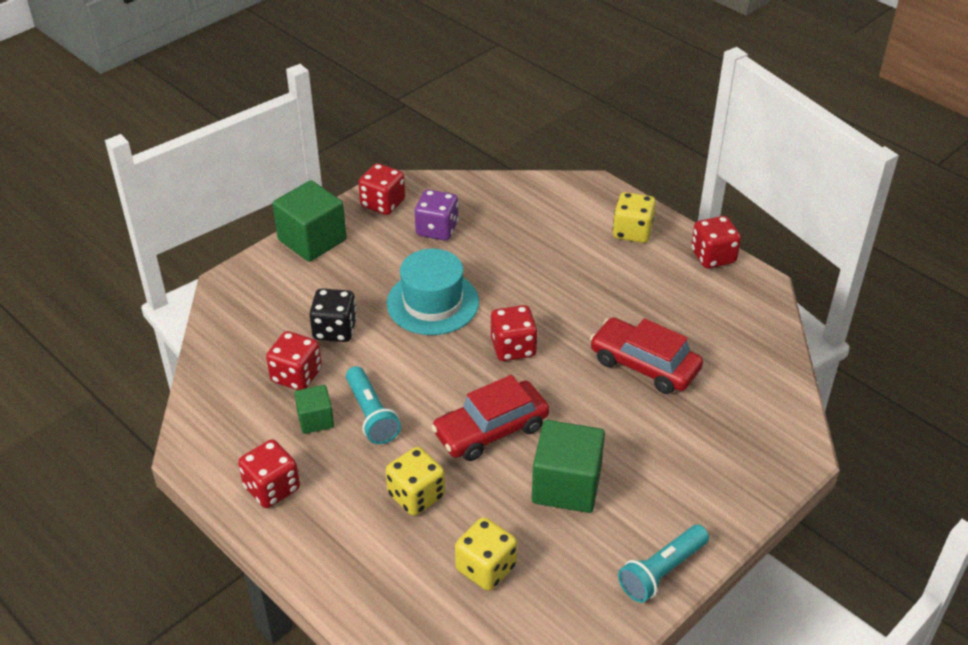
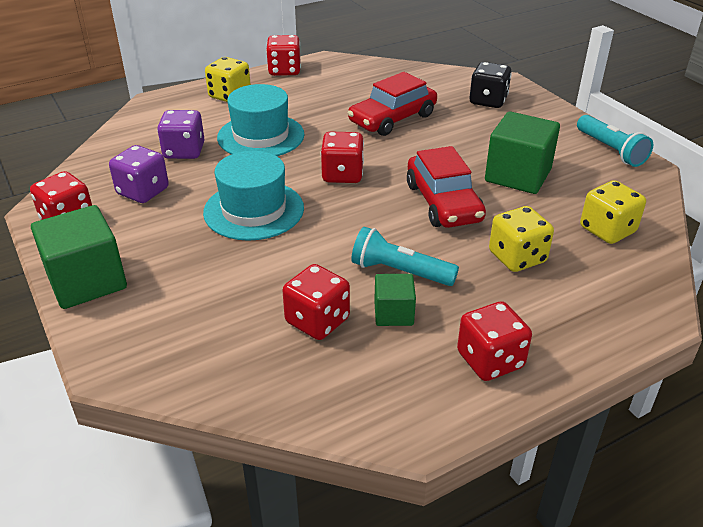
camera: 75 degrees left, 5 degrees down
black dice [309,288,357,342] -> black dice moved to [470,62,512,108]
turquoise flashlight [346,366,401,444] -> turquoise flashlight turned 150 degrees counterclockwise [351,227,459,286]
none -> purple dice [157,110,204,159]
none -> turquoise hat [217,84,304,156]

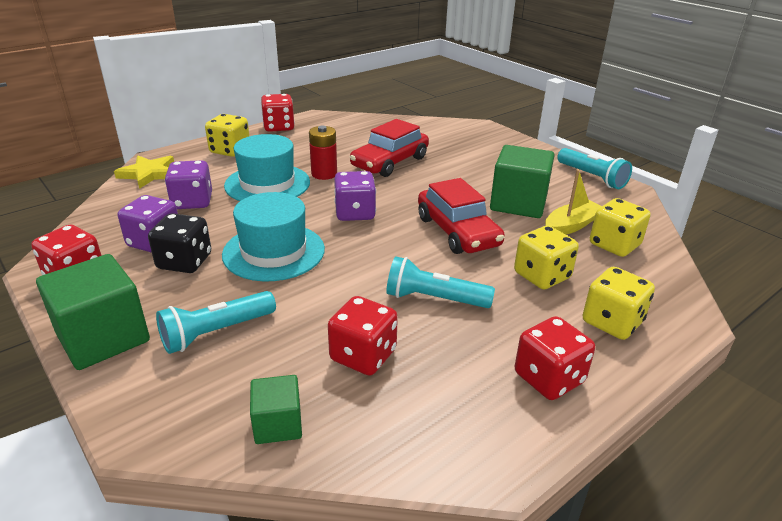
camera: 10 degrees left, 5 degrees down
red dice [321,132,364,183] -> purple dice [334,171,376,221]
green cube [374,274,416,326] -> green cube moved to [250,375,302,444]
black dice [470,62,512,108] -> black dice moved to [148,213,211,273]
none -> yellow star [114,156,174,189]
none -> turquoise flashlight [156,291,276,354]
none -> red battery [309,126,337,180]
none -> yellow boat [545,169,602,235]
none -> yellow dice [583,267,655,340]

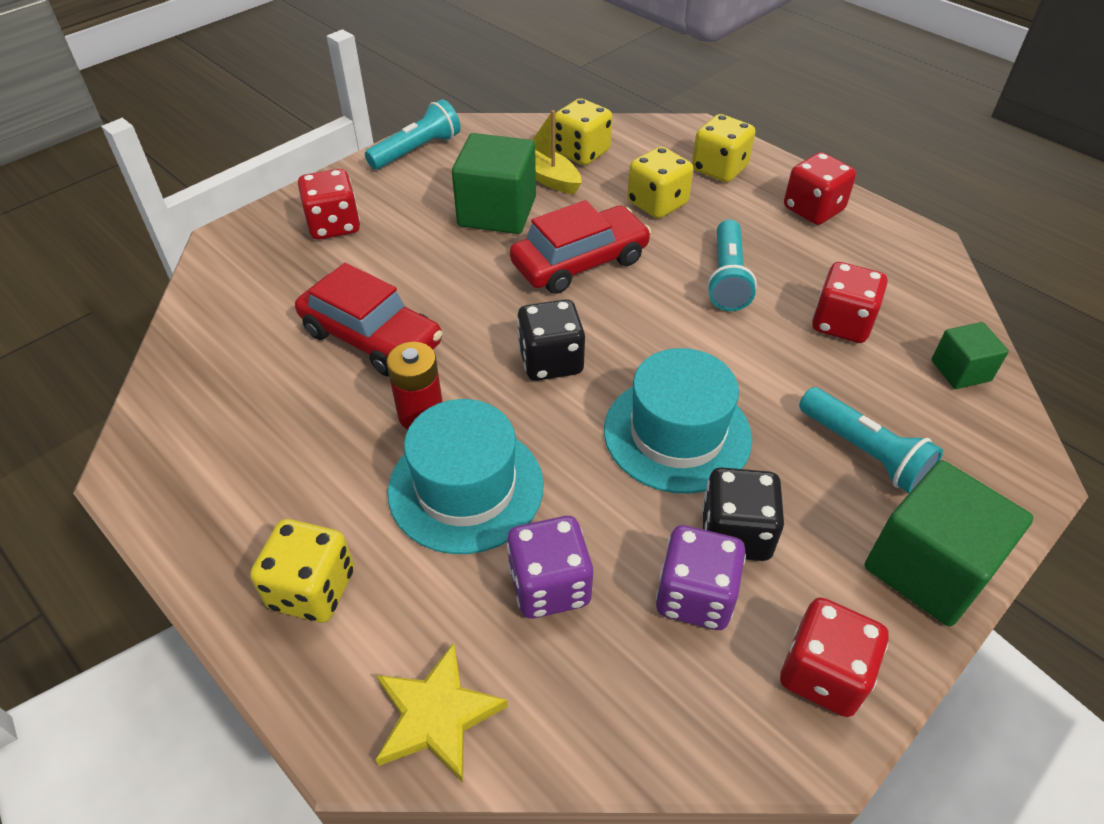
camera: 95 degrees left, 15 degrees up
red dice [261,94,295,132] -> red dice moved to [298,169,360,240]
purple dice [334,171,376,221] -> black dice [517,299,585,381]

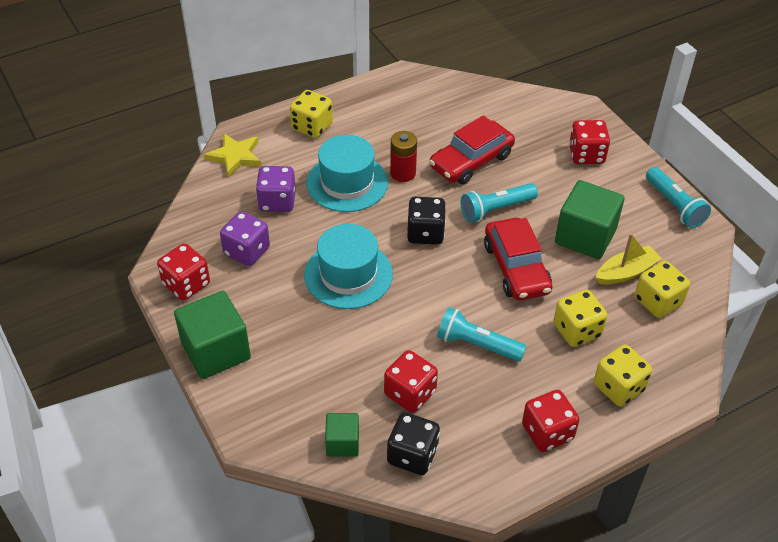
camera: 105 degrees right, 0 degrees up
black dice [702,467,784,561] -> black dice moved to [387,412,440,475]
turquoise flashlight [799,387,943,493] -> turquoise flashlight moved to [461,183,538,222]

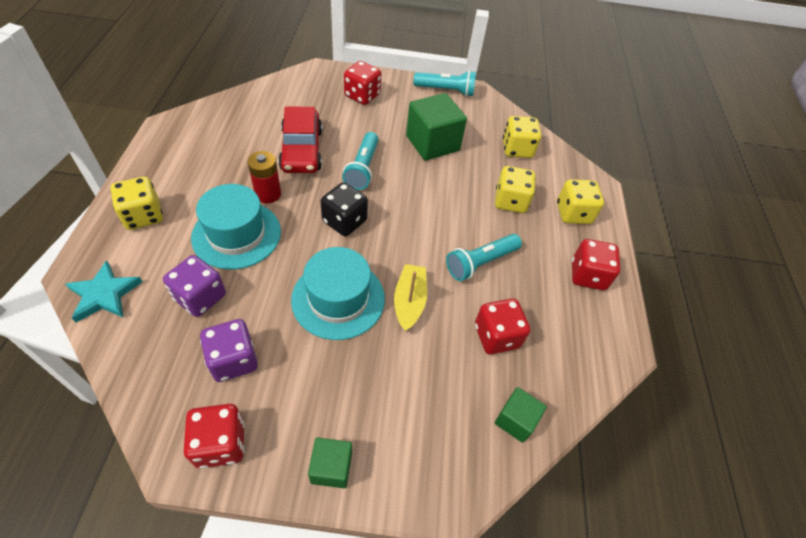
camera: 60 degrees left, 5 degrees up
green cube [174,291,251,379] -> green cube [308,438,352,488], size x0.55
yellow star [204,133,261,177] -> turquoise star [65,260,142,322]
black dice [387,412,440,475] -> none
red car [484,218,552,301] -> none
yellow boat [596,233,662,285] -> yellow boat moved to [394,264,427,331]

